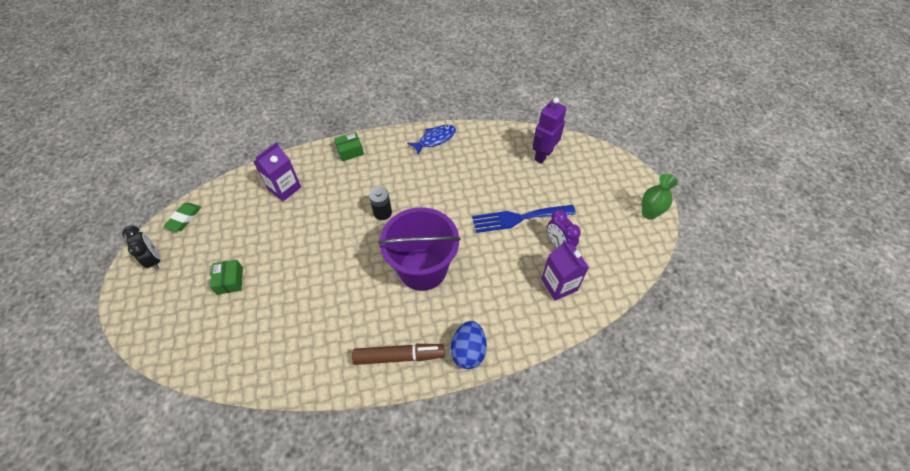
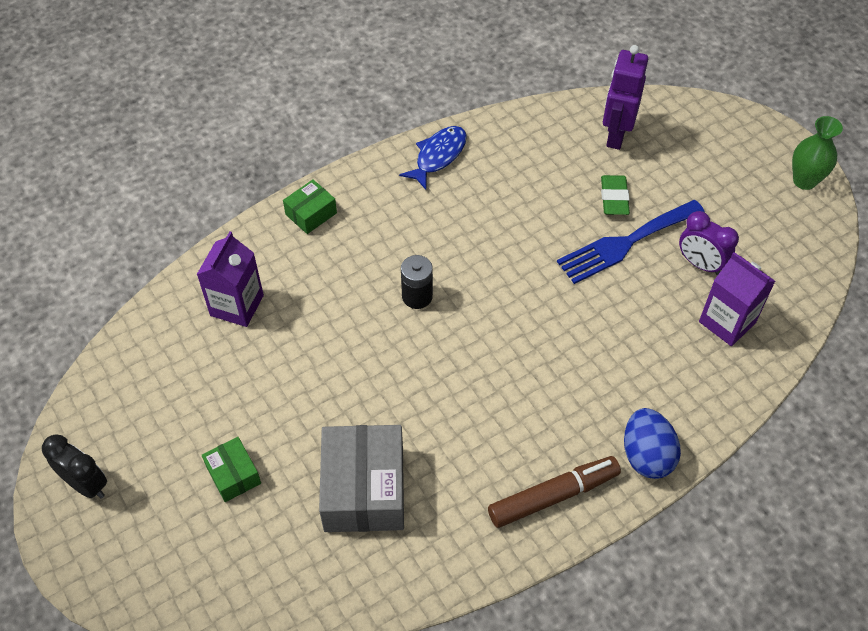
camera: 20 degrees left, 0 degrees up
green eraser [163,203,201,231] -> green eraser moved to [601,175,630,215]
purple bucket [378,207,461,291] -> none
none -> grey box [319,425,404,532]

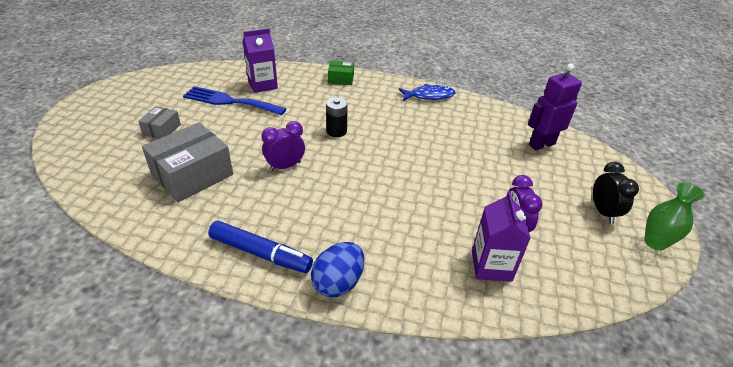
camera: 45 degrees right, 15 degrees down
black clock [42,434,107,499] -> black clock moved to [593,162,639,224]
green box [202,437,261,502] -> grey box [138,106,181,139]
brown marker [488,456,621,528] -> blue marker [208,221,313,273]
blue fork [557,200,705,284] -> blue fork moved to [183,86,287,116]
green eraser [601,175,630,215] -> none
none -> purple clock [261,121,305,171]

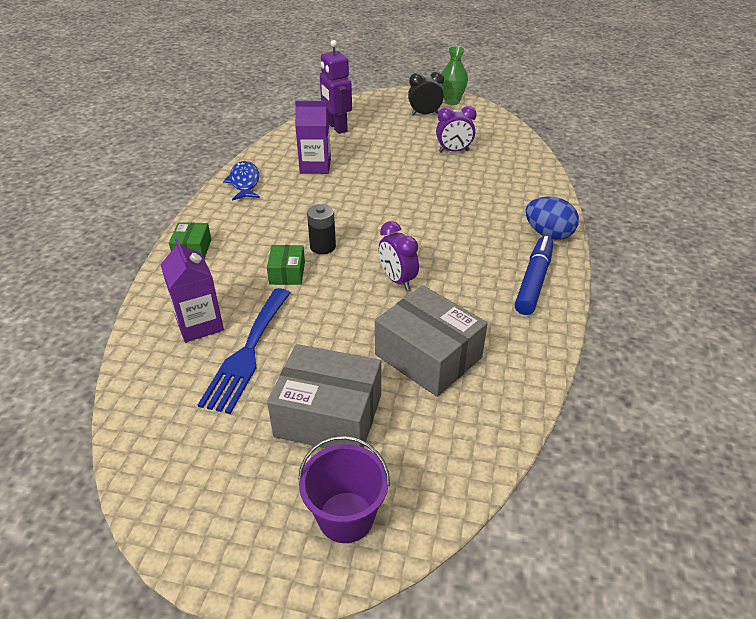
camera: 90 degrees left, 0 degrees up
grey box [138,106,181,139] -> grey box [267,344,381,448], size x1.95
purple carton [472,191,531,282] -> purple carton moved to [295,101,331,174]
none -> green box [267,245,305,285]
none -> purple bucket [298,436,390,543]

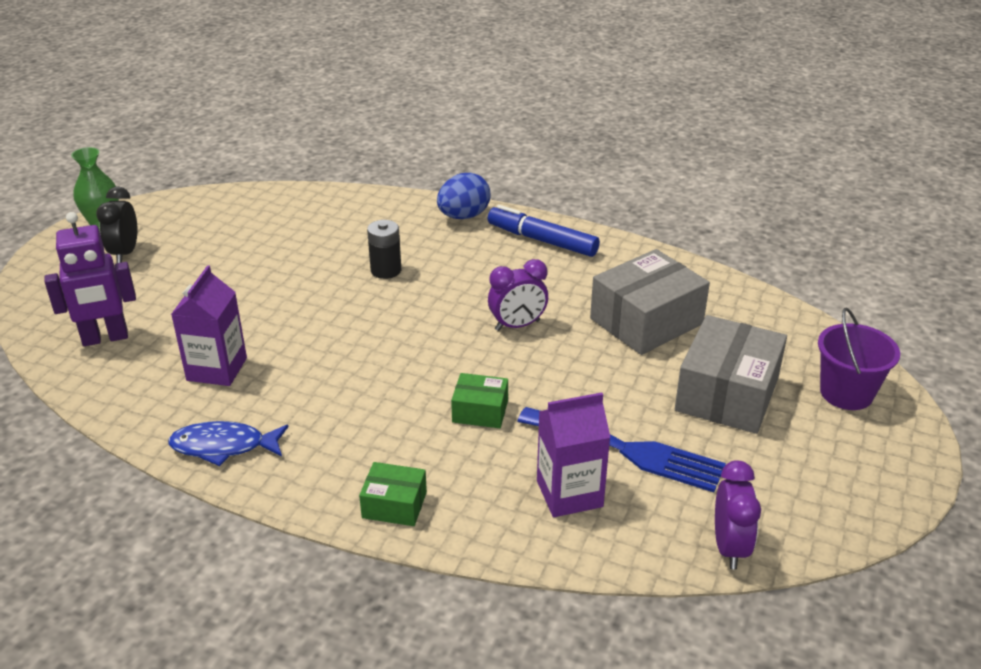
camera: 80 degrees left, 5 degrees down
black battery [307,204,336,254] -> black battery moved to [367,220,401,279]
purple clock [436,106,477,152] -> purple clock moved to [715,461,761,570]

